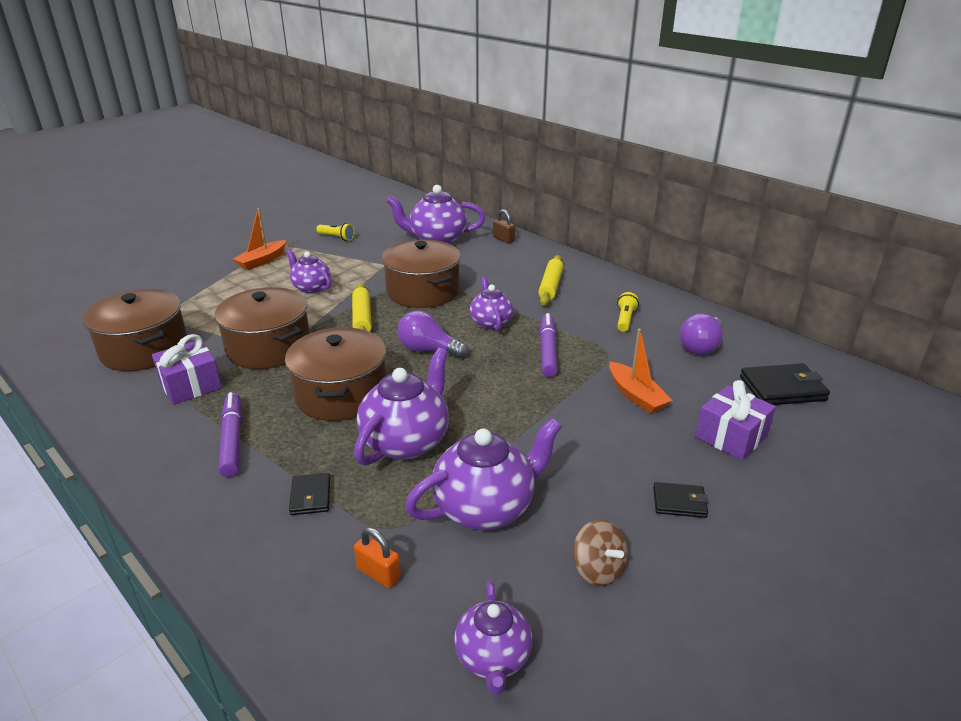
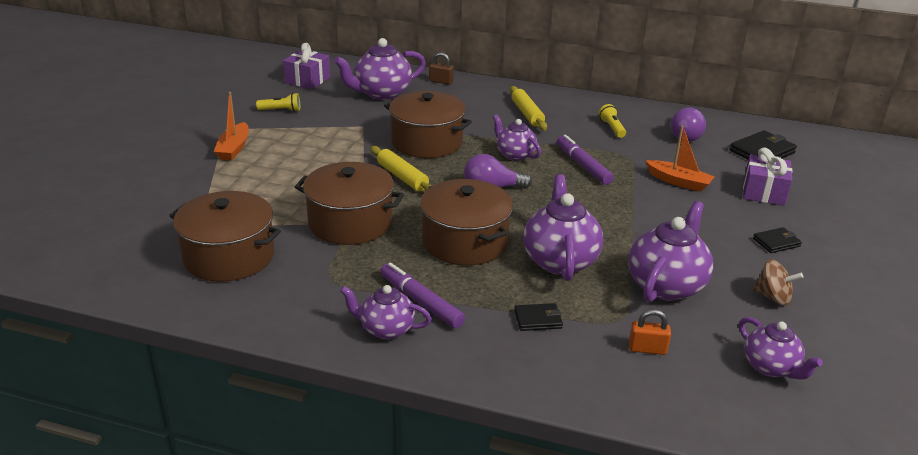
camera: 30 degrees left, 0 degrees up
purple gift [152,334,222,405] -> purple gift moved to [283,43,330,89]
purple teapot [286,249,331,293] -> purple teapot moved to [340,285,432,340]
black wallet [289,473,330,515] -> black wallet turned 60 degrees counterclockwise [514,303,563,331]

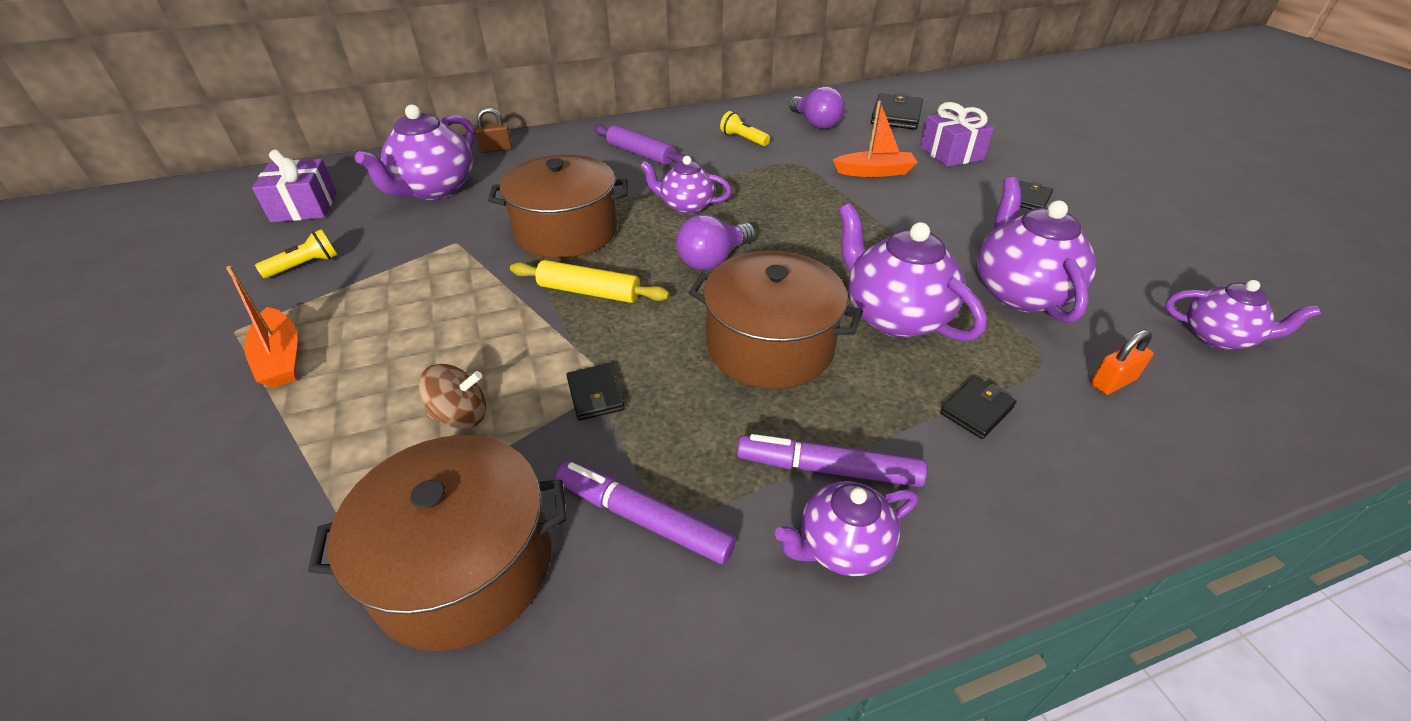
camera: 35 degrees left, 10 degrees up
brown pot [295,162,404,245] -> black wallet [567,363,625,421]
yellow rolling pin [510,86,547,130] -> purple rolling pin [594,125,686,165]
purple marker [557,135,614,185] -> purple marker moved to [556,461,736,564]
brown spinning top [753,260,803,305] -> brown spinning top moved to [419,364,486,429]

